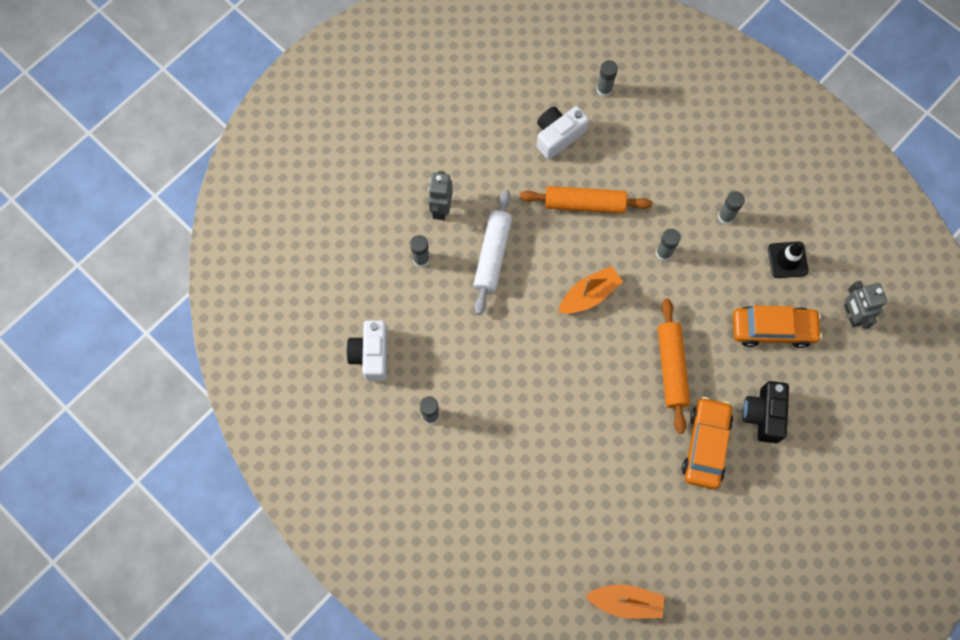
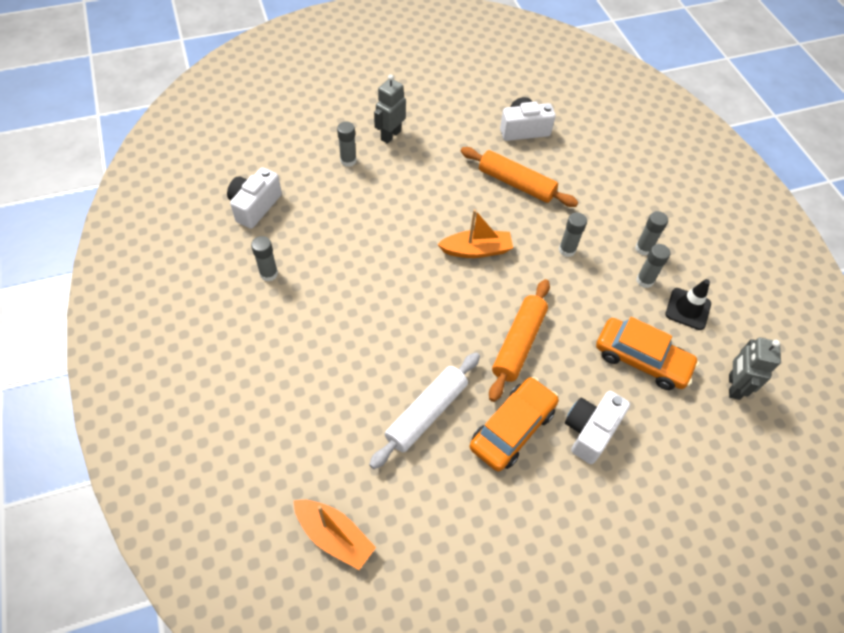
camera: 25 degrees right, 15 degrees down
white rolling pin [473,190,512,315] -> white rolling pin moved to [369,352,480,469]
grey glue stick [597,60,618,97] -> grey glue stick moved to [636,244,670,288]
black camera [743,381,789,443] -> white camera [565,391,630,464]

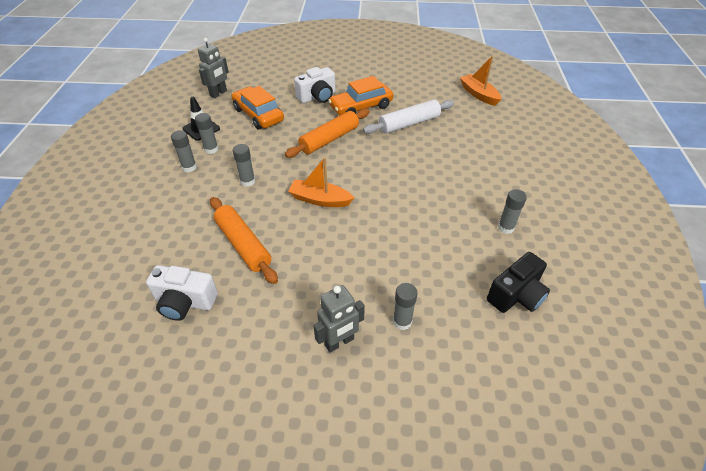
camera: 155 degrees left, 10 degrees down
white camera [227,167,282,229] -> black camera [487,252,550,313]

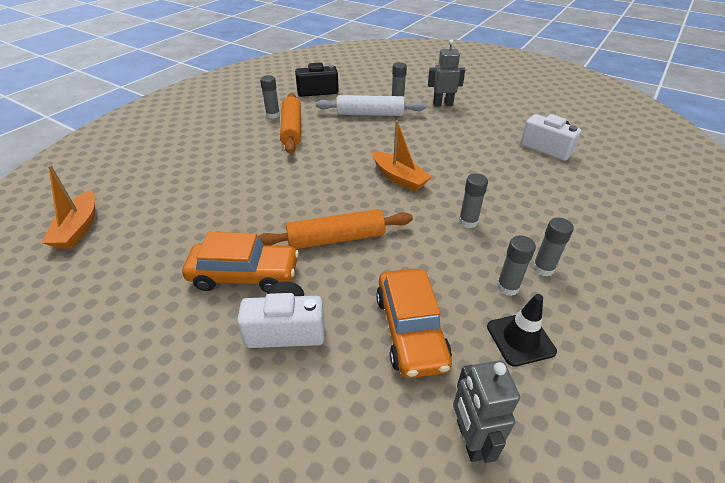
camera: 150 degrees left, 5 degrees down
grey robot [198,38,229,98] -> grey robot turned 75 degrees counterclockwise [453,360,520,463]
orange rolling pin [210,197,278,284] -> orange rolling pin moved to [280,93,301,154]
white rolling pin [363,100,454,134] -> white rolling pin moved to [316,95,426,116]

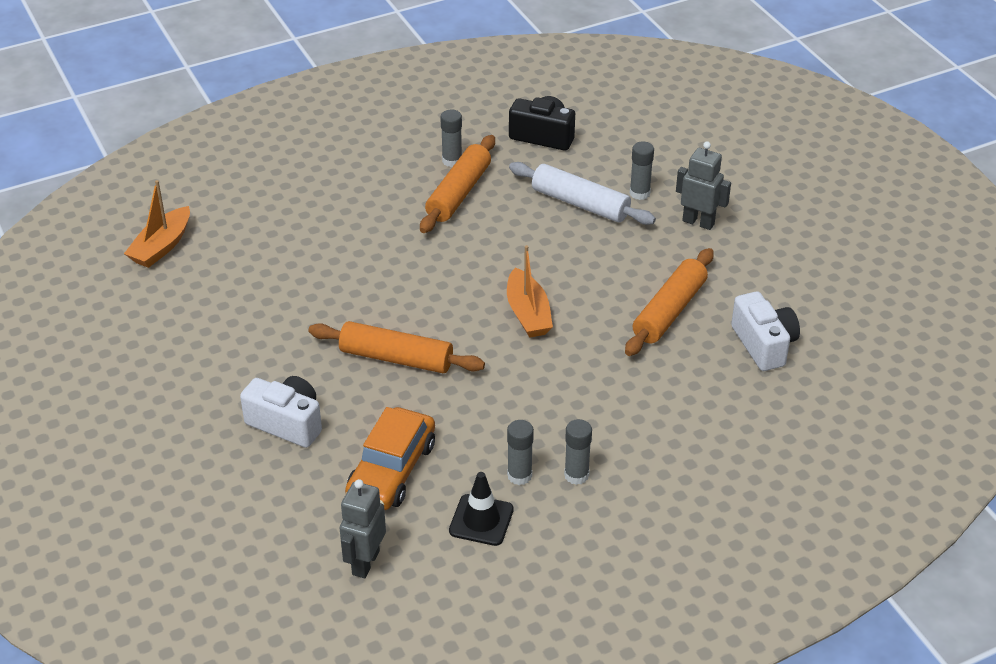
camera: 30 degrees right, 0 degrees up
orange car [182,232,299,293] -> none
grey glue stick [459,173,488,228] -> none
none -> orange rolling pin [625,248,714,356]

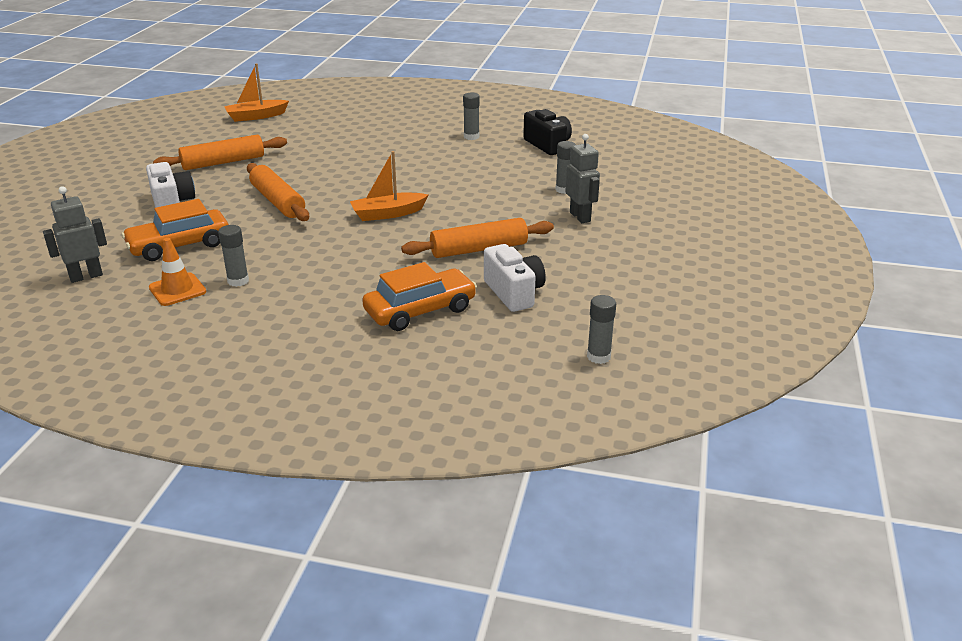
camera: 40 degrees right, 10 degrees down
orange rolling pin [420,135,495,233] -> orange rolling pin moved to [153,134,287,170]
black traffic cone [449,472,514,546] -> orange traffic cone [149,238,206,306]
orange boat [507,245,553,338] -> orange boat turned 45 degrees clockwise [350,151,428,221]
white rolling pin [509,162,656,225] -> none
grey glue stick [564,419,592,485] -> grey glue stick moved to [587,295,616,364]
white camera [731,292,800,371] -> white camera turned 45 degrees counterclockwise [484,244,546,312]
none -> orange car [362,262,477,331]

